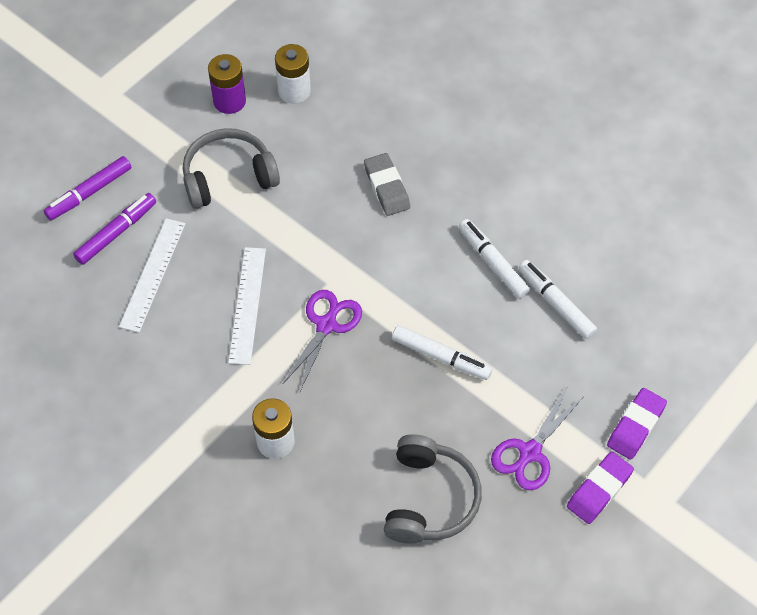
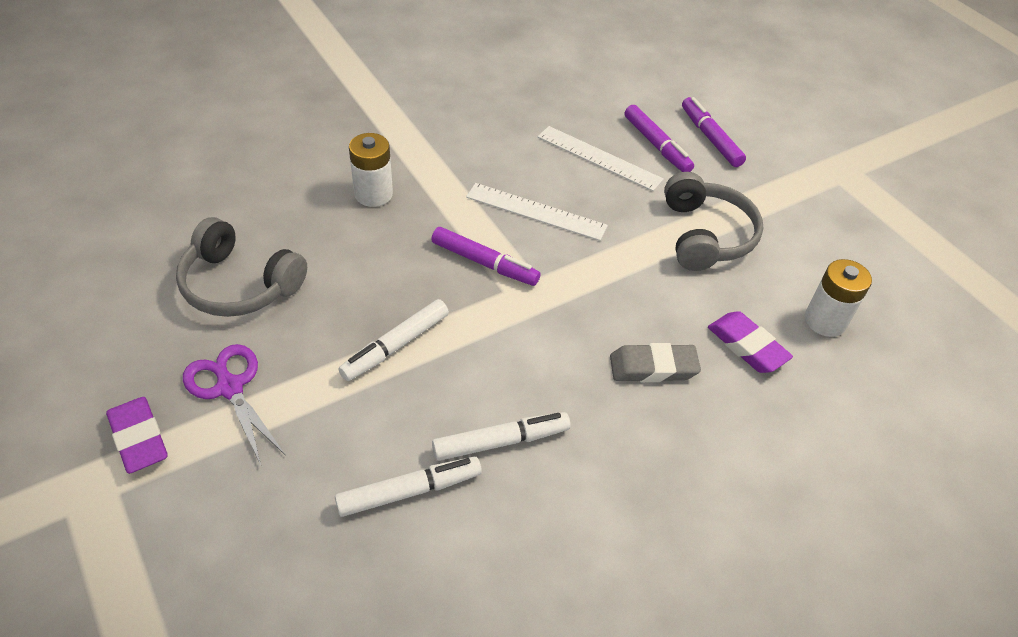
camera: 105 degrees right, 10 degrees down
purple battery [208,54,246,114] -> none
purple scissors [283,290,362,391] -> purple marker [431,227,540,286]
purple eraser [607,388,667,460] -> purple eraser moved to [708,311,793,373]

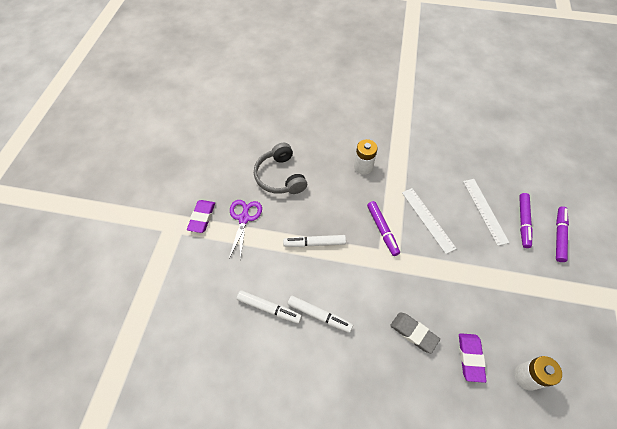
camera: 45 degrees right, 10 degrees up
grey headphones [664,172,763,271] -> none

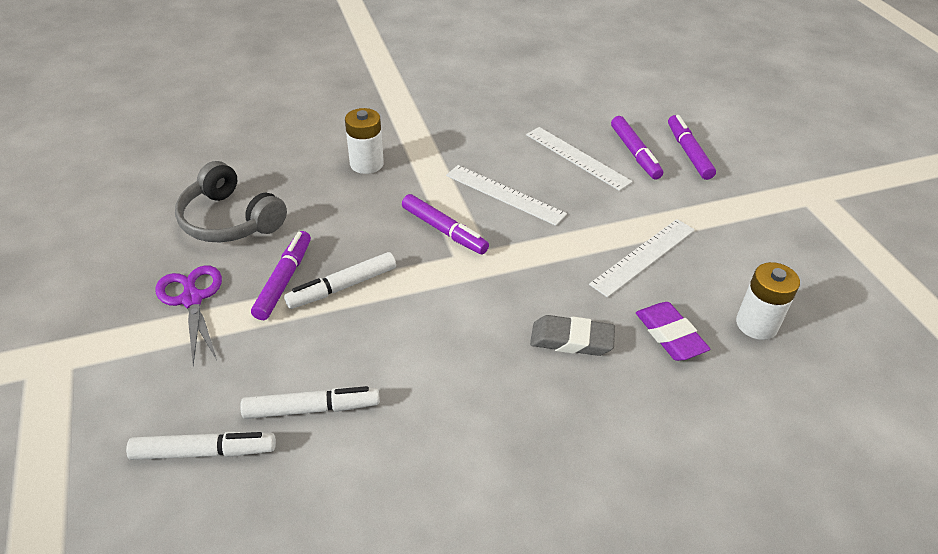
camera: 30 degrees left, 15 degrees down
purple eraser [187,200,215,233] -> none
white marker [287,296,353,333] -> white marker moved to [126,432,276,460]
none -> purple marker [251,231,311,320]
none -> white ruler [589,219,695,297]

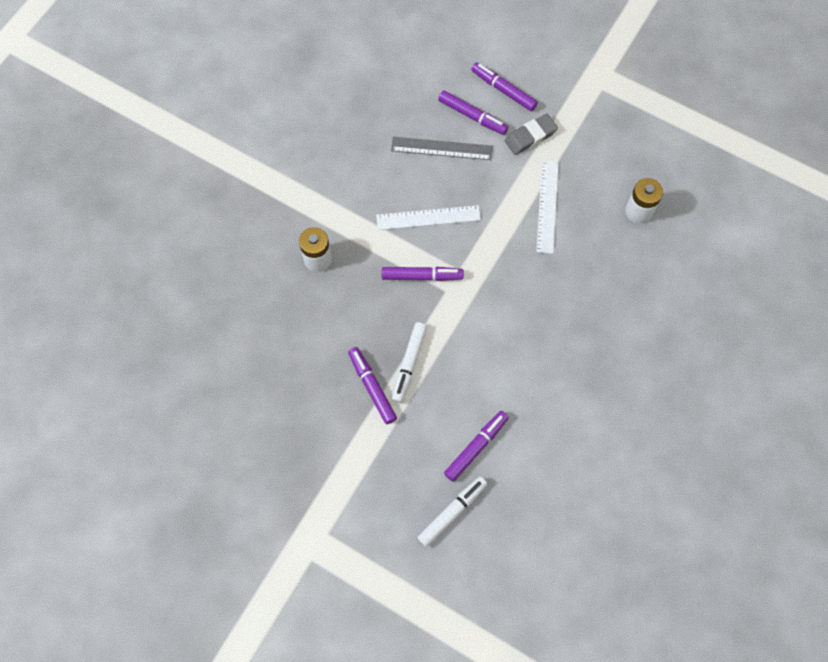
camera: 40 degrees left, 25 degrees up
purple scissors [156,265,222,365] -> none
grey headphones [175,161,287,242] -> none
white marker [240,386,380,419] -> purple marker [444,411,509,482]
white ruler [526,127,633,191] -> grey ruler [391,137,493,160]
grey eraser [530,315,615,356] -> grey eraser moved to [505,114,558,155]
purple eraser [636,302,710,361] -> none

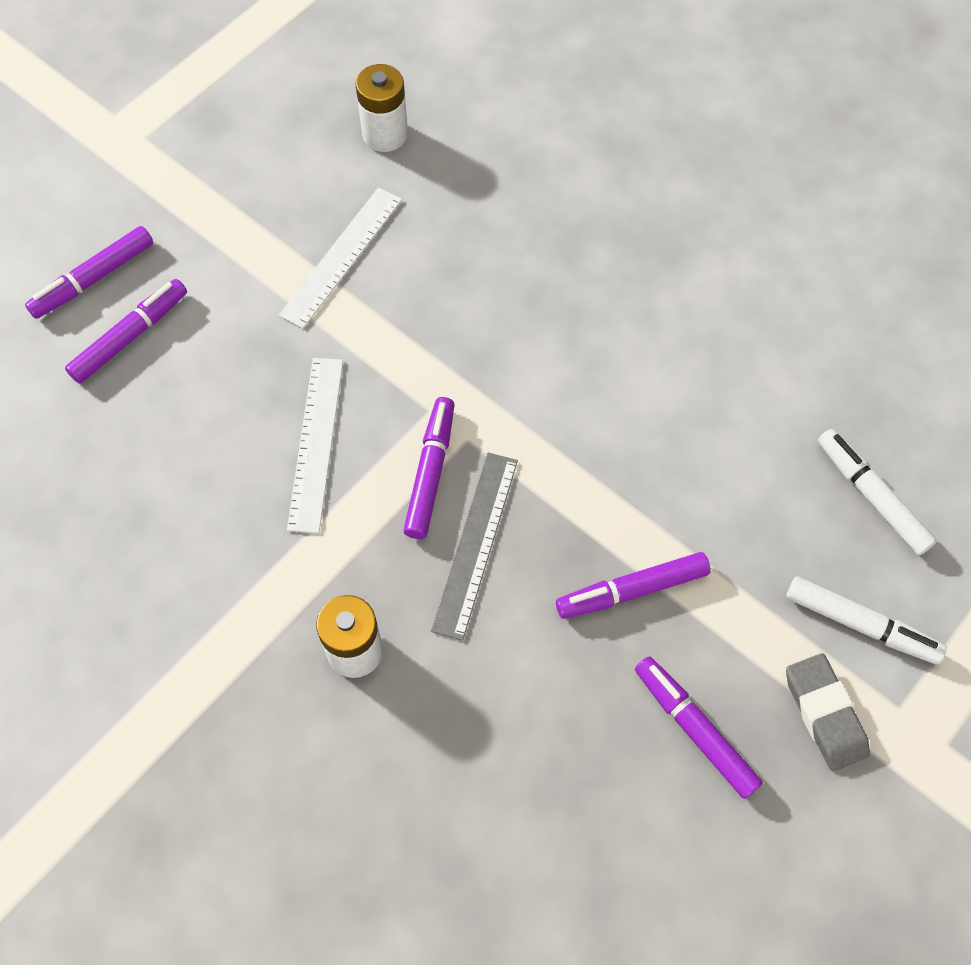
camera: 80 degrees left, 5 degrees down
grey ruler [391,137,493,160] -> grey ruler moved to [431,453,518,641]
white marker [392,322,427,403] -> white marker moved to [786,577,947,665]
purple marker [444,411,509,482] -> purple marker moved to [635,656,763,799]
grey eraser [505,114,558,155] -> grey eraser moved to [786,653,870,771]
white ruler [536,160,559,254] -> white ruler turned 75 degrees counterclockwise [279,187,402,329]

